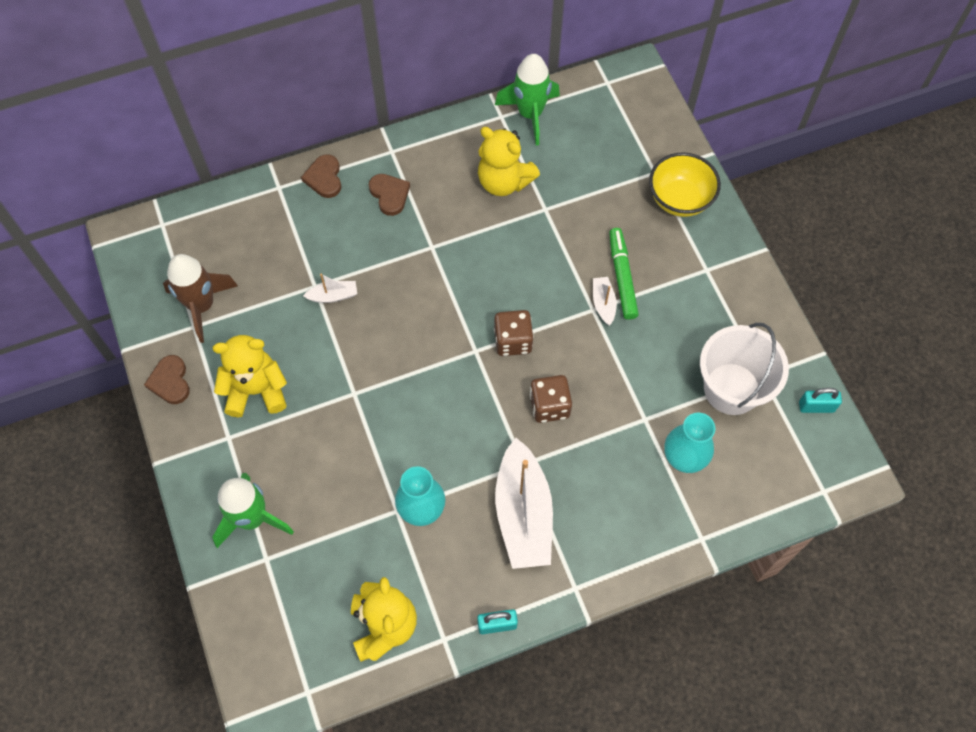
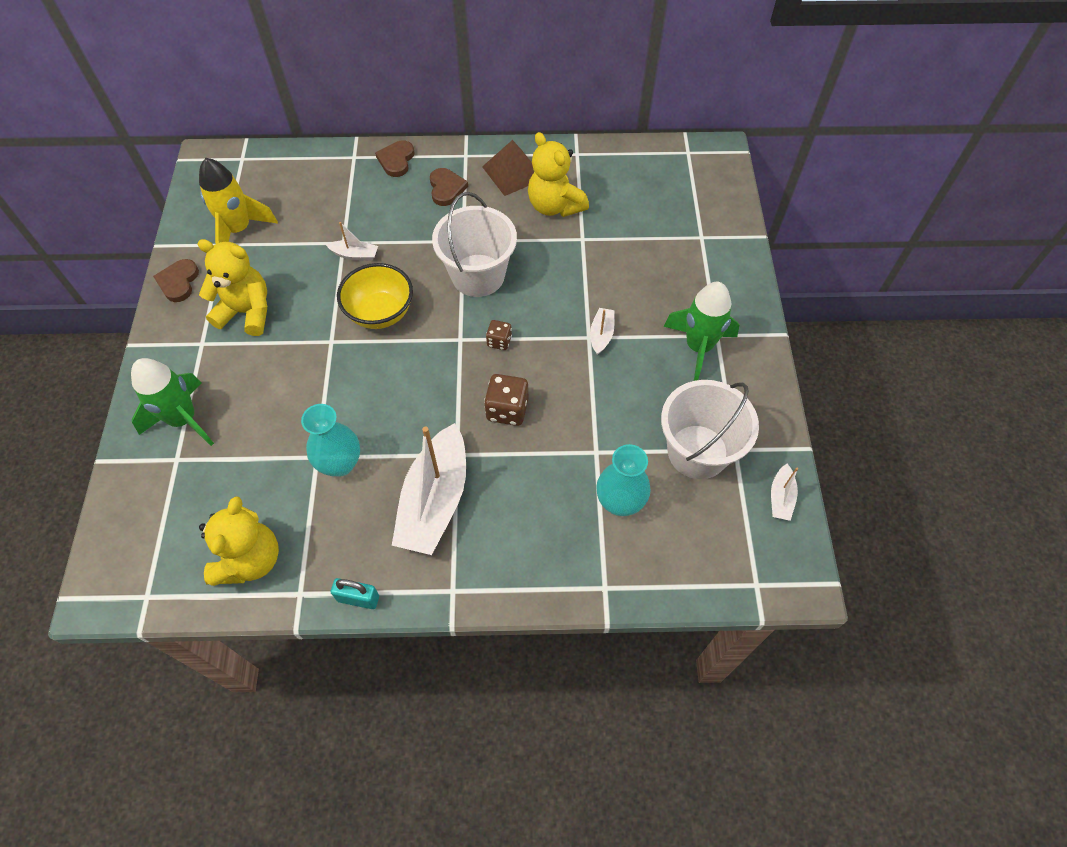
camera: 20 degrees right, 5 degrees down
brown rocket [163,254,238,343] -> yellow rocket [199,158,278,244]
brown dice [494,310,534,356] -> brown dice [486,320,512,350], size x0.60
green rocket [495,54,560,146] -> green rocket moved to [664,282,739,381]
green marker [609,228,639,320] -> none
yellow bowl [649,152,721,217] -> yellow bowl moved to [337,263,413,329]
turquoise padlock [799,388,842,413] -> white boat [771,464,798,521]
none -> white bucket [432,192,517,297]
none -> brown pyramid [482,140,534,196]

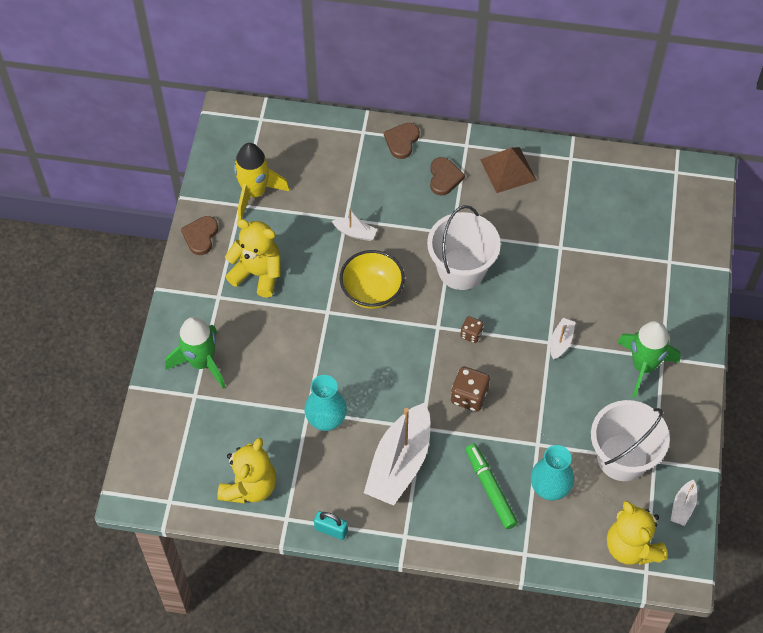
camera: 10 degrees right, 0 degrees up
yellow teddy bear [528,132,589,217] -> yellow teddy bear moved to [607,501,668,565]
none -> green marker [465,444,518,529]

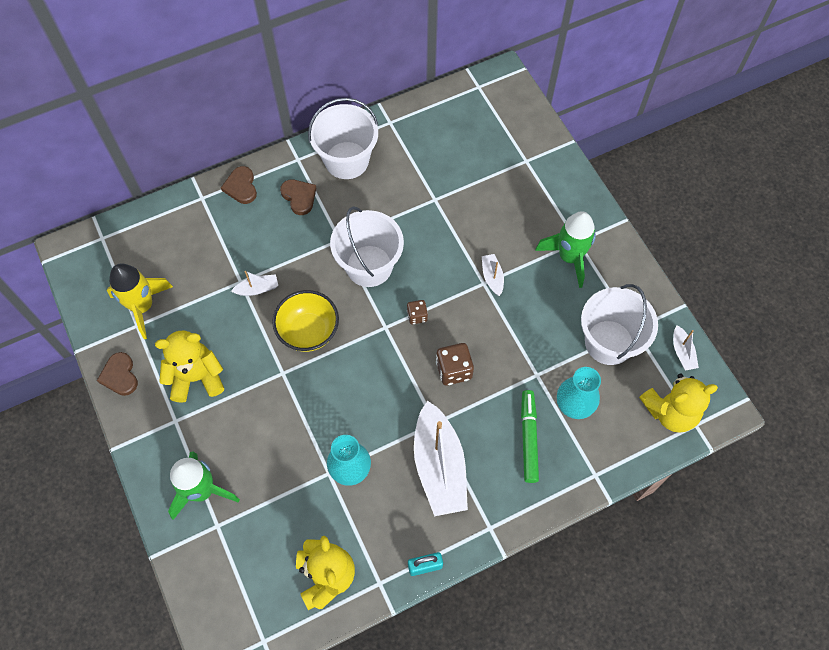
camera: 35 degrees left, 5 degrees up
green marker [465,444,518,529] -> green marker turned 60 degrees clockwise [521,390,539,483]
brown pyramid [480,147,537,193] -> white bucket [308,98,378,179]
yellow teddy bear [607,501,668,565] -> yellow teddy bear turned 45 degrees counterclockwise [639,373,718,433]

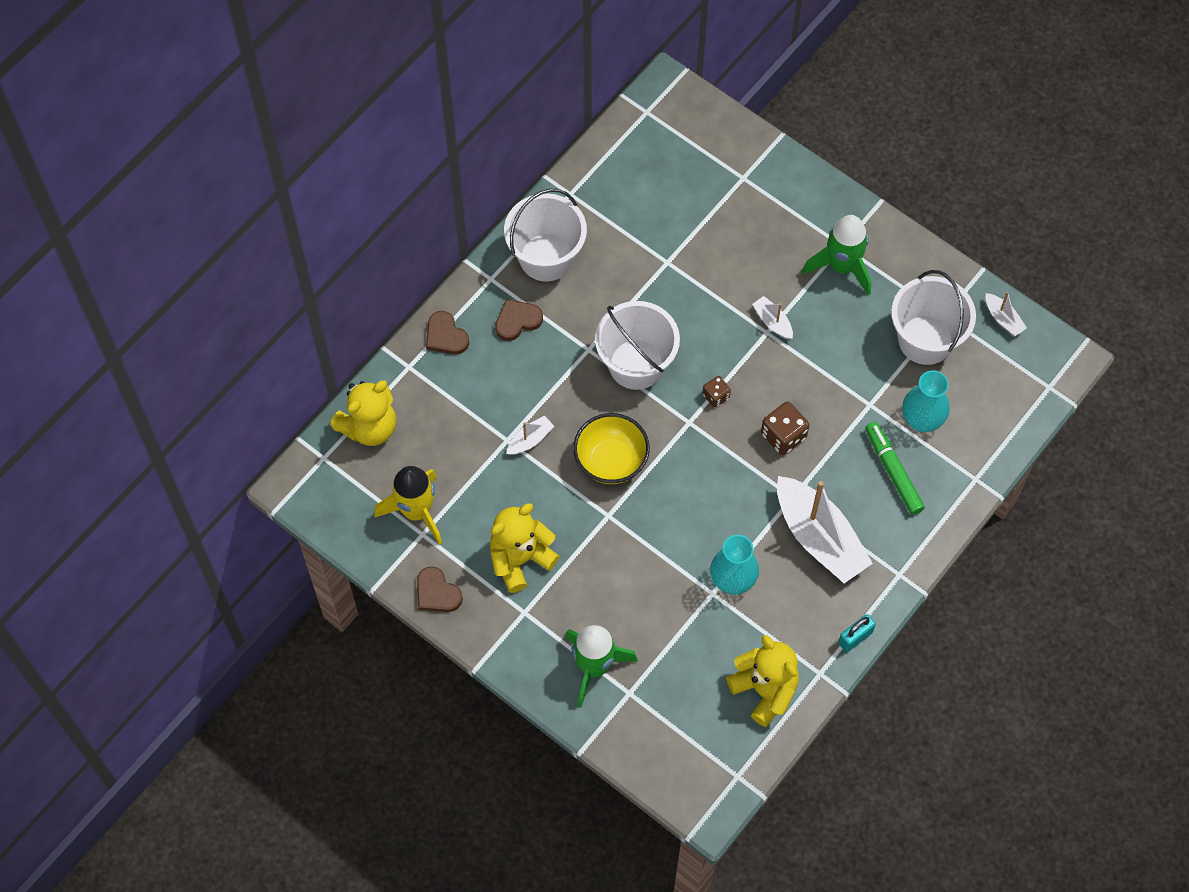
camera: 25 degrees left, 0 degrees up
brown heart [280,179,316,215] -> brown heart turned 60 degrees counterclockwise [495,299,543,341]
yellow teddy bear [639,373,718,433] -> yellow teddy bear moved to [330,380,396,446]

